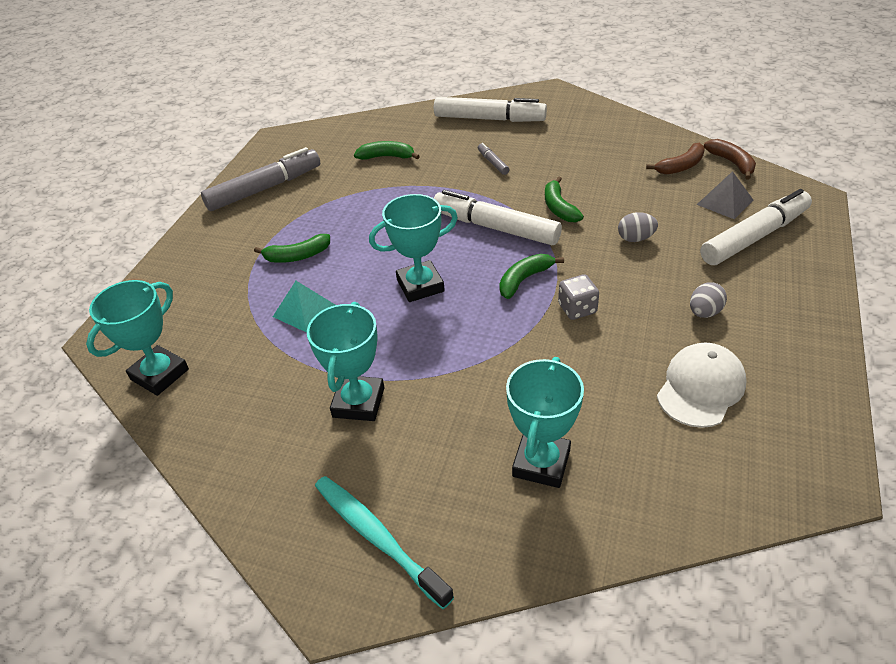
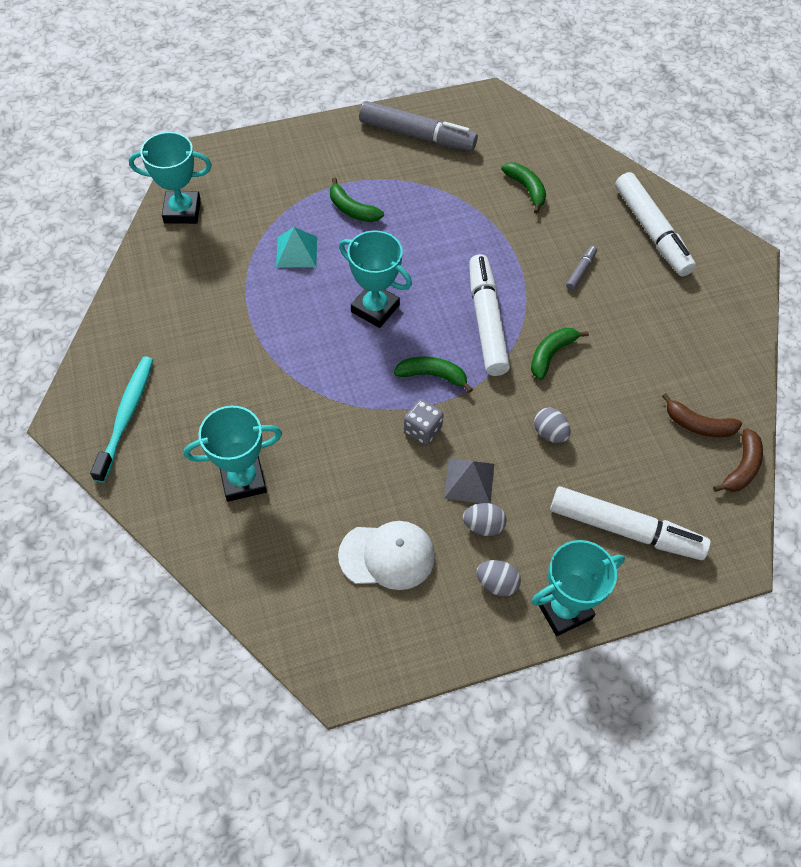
camera: 50 degrees right, 15 degrees up
turquoise trophy [307,302,384,421] -> turquoise trophy moved to [532,540,625,636]
grey pyramid [697,171,753,219] -> grey pyramid moved to [444,458,494,503]
none -> grey egg [476,560,521,596]

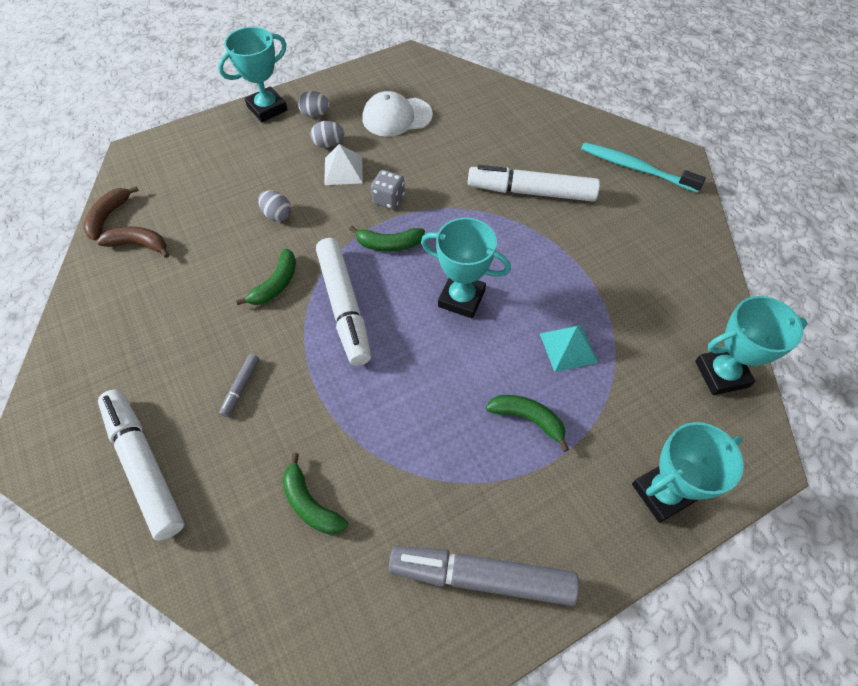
camera: 170 degrees right, 0 degrees up
turquoise toothbrush [90,356,153,483] -> turquoise toothbrush turned 120 degrees clockwise [581,142,706,193]
turquoise trophy [184,406,282,502] -> turquoise trophy moved to [632,422,744,523]
grey pyramid [444,458,494,503] -> white pyramid [324,144,363,185]
white marker [550,486,711,560] -> white marker moved to [468,165,600,202]

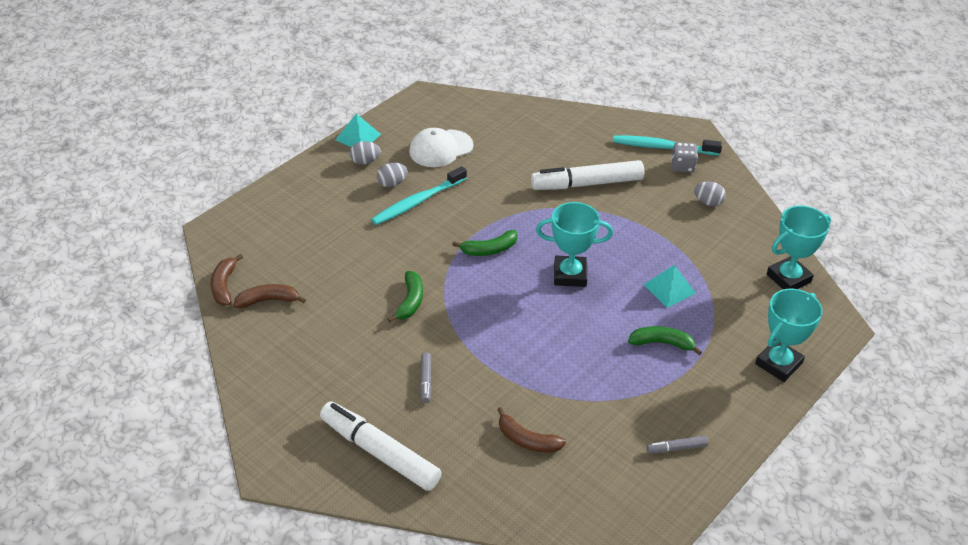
camera: 20 degrees left, 15 degrees down
turquoise trophy [218,27,288,122] -> none
grey egg [258,190,291,222] -> grey egg moved to [694,182,726,206]
green banana [282,453,348,534] -> brown banana [497,407,566,453]
white marker [316,238,371,366] -> none
white pyramid [324,144,363,185] -> turquoise toothbrush [371,166,467,225]
grey dice [371,170,405,209] -> grey dice moved to [672,142,698,173]
grey marker [389,546,579,606] -> grey marker [646,436,708,454], size x0.44
none -> turquoise pyramid [335,114,381,147]

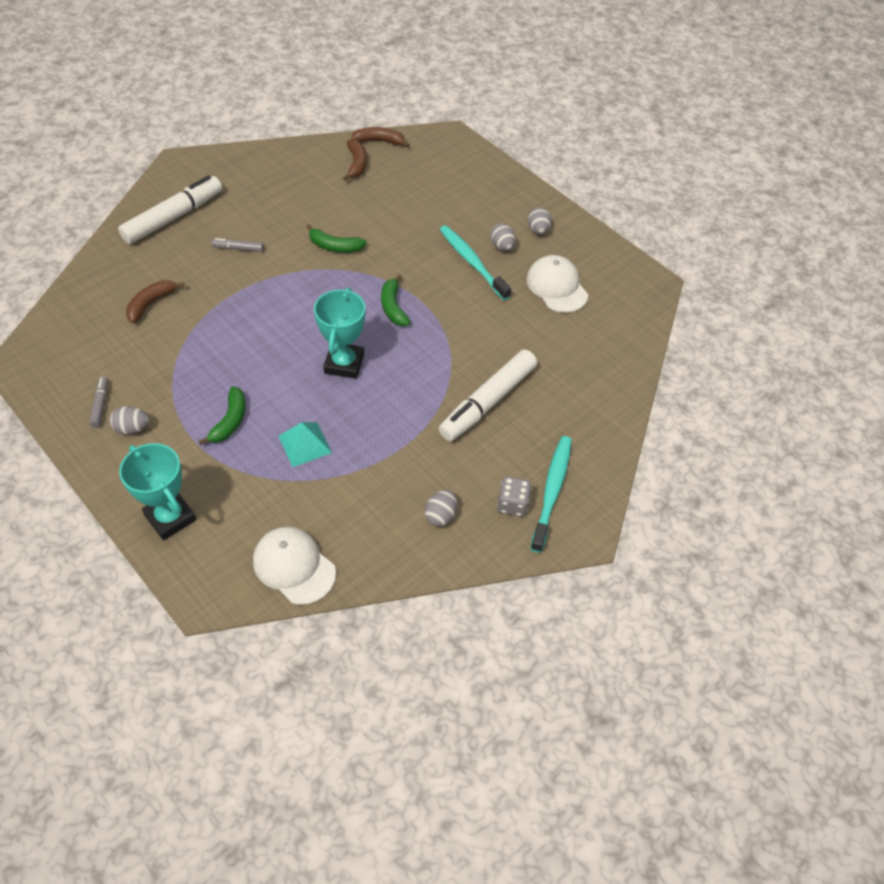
camera: 95 degrees right, 10 degrees up
turquoise pyramid [335,114,381,147] -> none
white marker [531,160,644,190] -> white marker turned 135 degrees counterclockwise [439,349,537,441]
turquoise trophy [767,206,831,289] -> white cap [253,527,336,605]
none -> grey egg [109,406,149,435]

